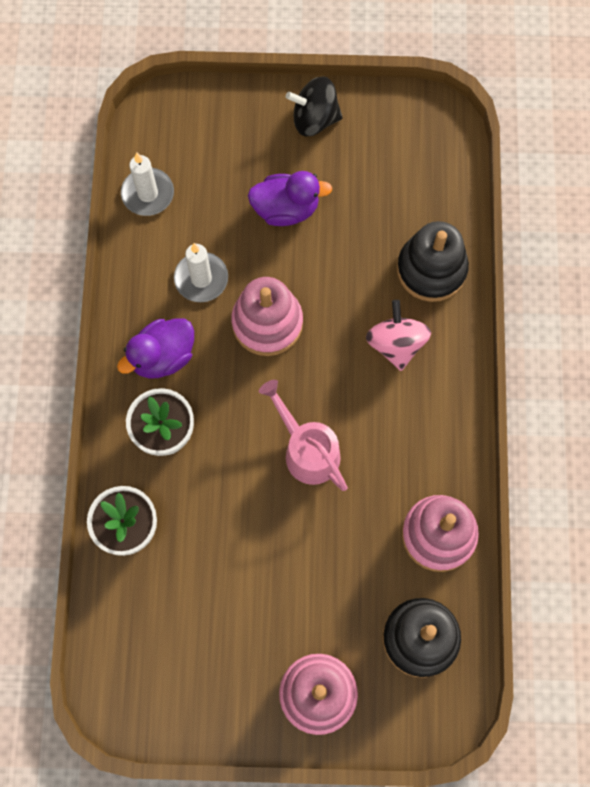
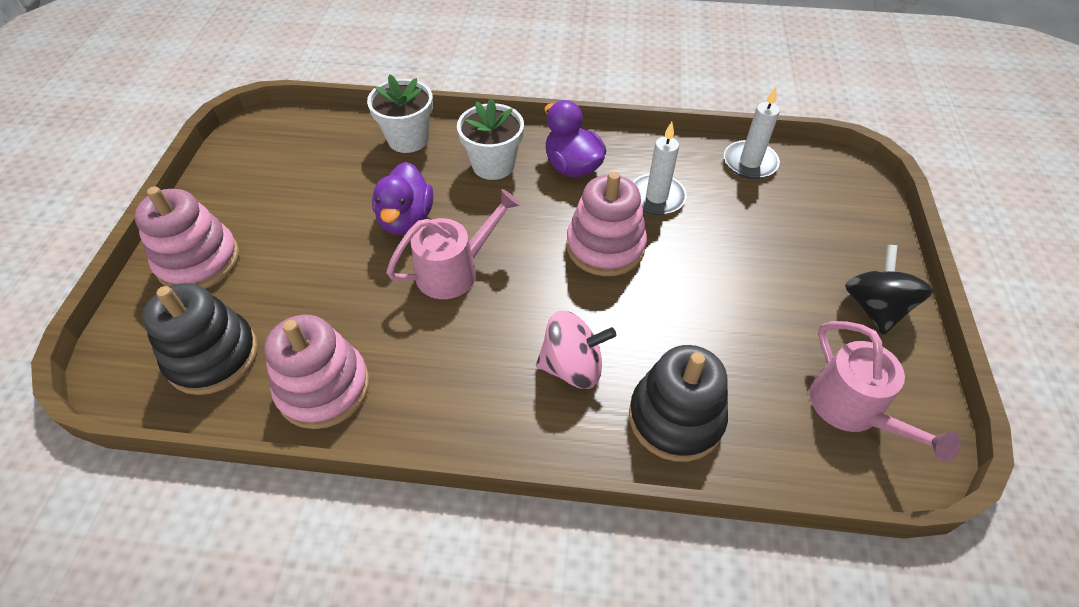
camera: 95 degrees right, 20 degrees down
purple duck [248,171,333,226] -> purple duck moved to [372,162,433,235]
none -> pink watering can [810,321,961,462]

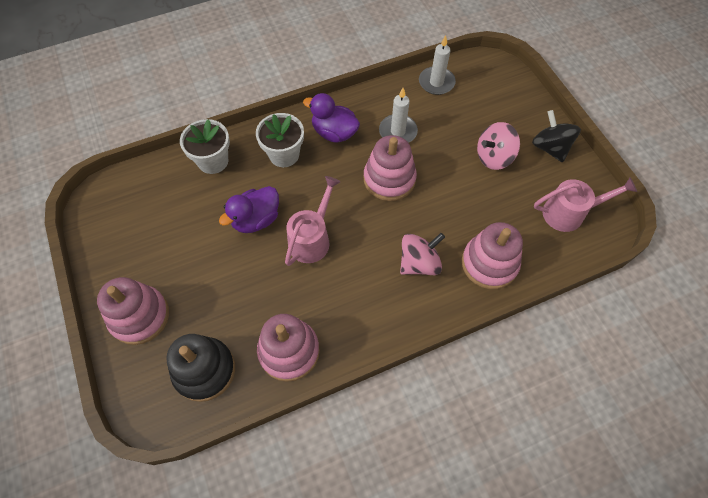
camera: 30 degrees left, 10 degrees up
purple duck [372,162,433,235] -> purple duck turned 75 degrees clockwise [219,186,279,233]
black stacking toy [629,345,728,462] -> pink stacking toy [462,222,523,289]
pink watering can [810,321,961,462] -> pink watering can turned 45 degrees counterclockwise [534,177,637,232]
none -> pink spinning top [477,122,520,170]

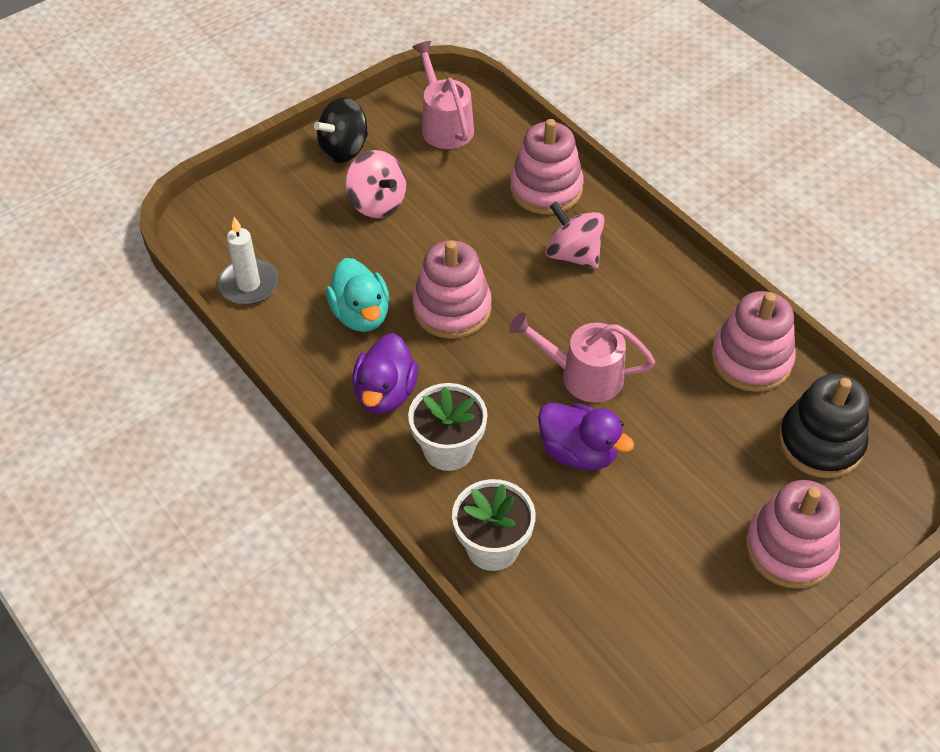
camera: 105 degrees left, 10 degrees down
white candle [379,88,418,143] -> turquoise duck [326,258,390,332]

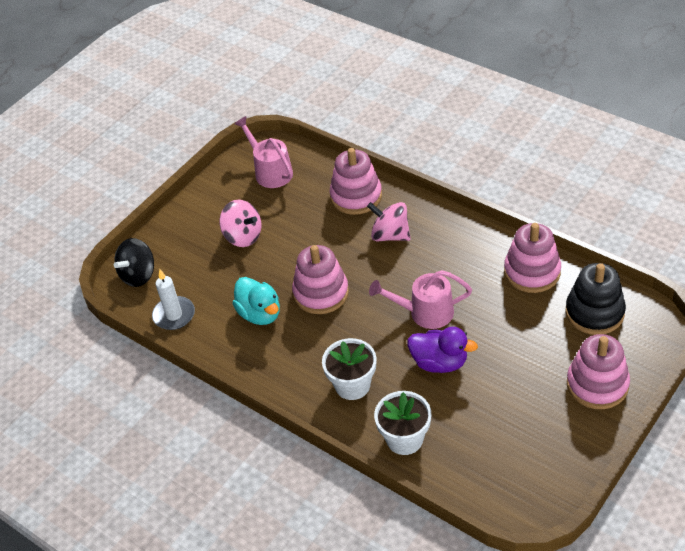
camera: 10 degrees left, 5 degrees down
black spinning top [314,98,368,163] -> black spinning top moved to [114,238,154,287]
purple duck [352,333,418,414] -> none

